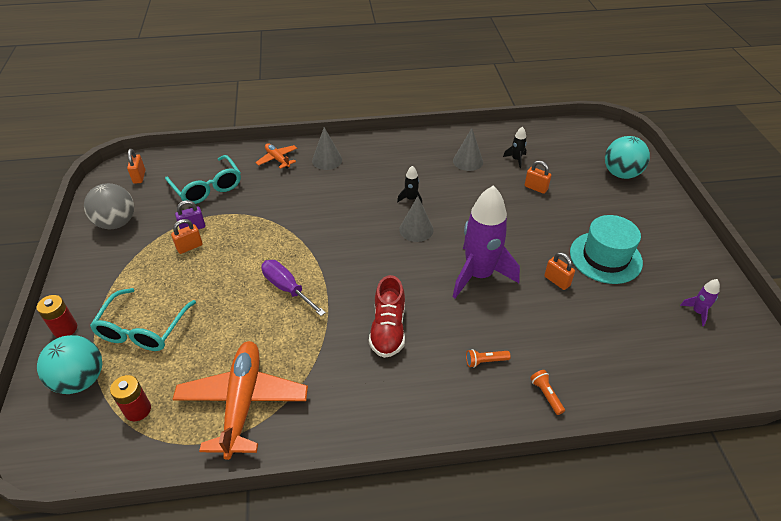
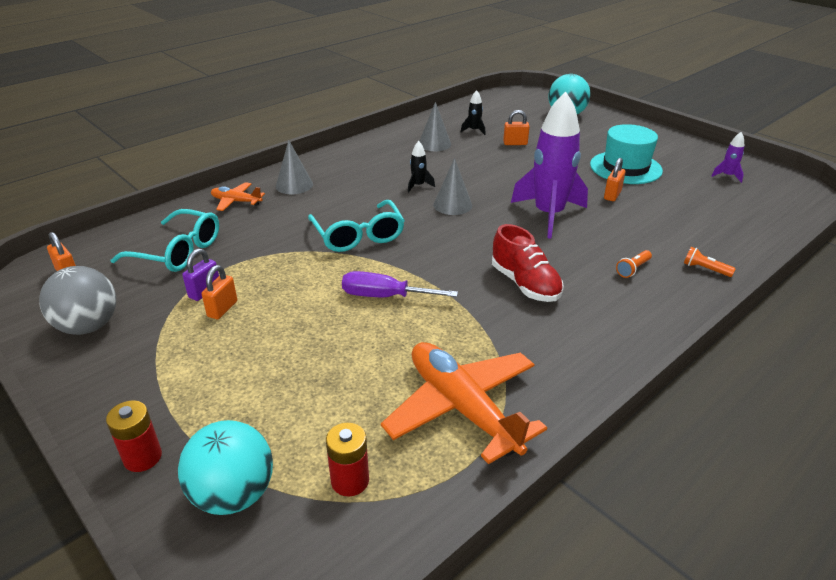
camera: 35 degrees left, 10 degrees down
turquoise glasses [90,288,196,351] -> turquoise glasses moved to [308,200,405,252]
orange padlock [544,252,575,290] -> orange padlock turned 75 degrees counterclockwise [604,158,625,201]

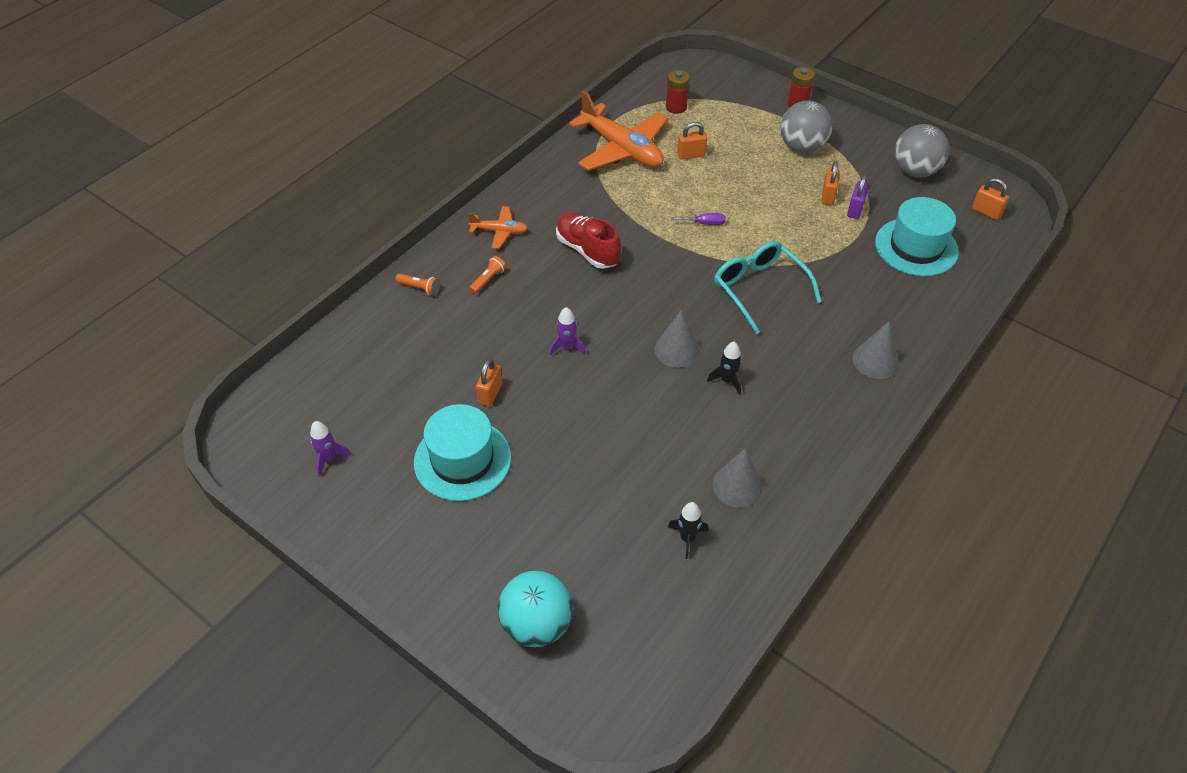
camera: 170 degrees right, 15 degrees up
turquoise glasses [110,209,219,272] -> turquoise hat [875,197,959,276]
turquoise ball [178,420,273,515] -> none
orange plane [211,182,265,211] -> orange plane moved to [468,206,528,249]
purple screwdriver [342,271,458,298] -> purple screwdriver [671,213,725,225], size x0.55
orange padlock [503,110,530,145] -> orange padlock moved to [677,122,707,159]
purple rocket [511,91,588,239] -> purple rocket [550,307,586,356], size x0.41
none -> grey ball [780,100,833,153]

